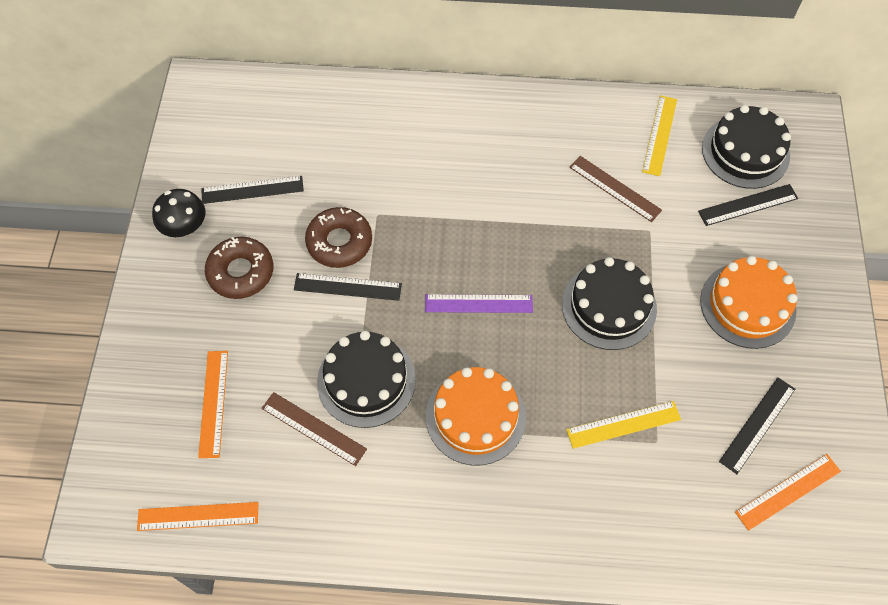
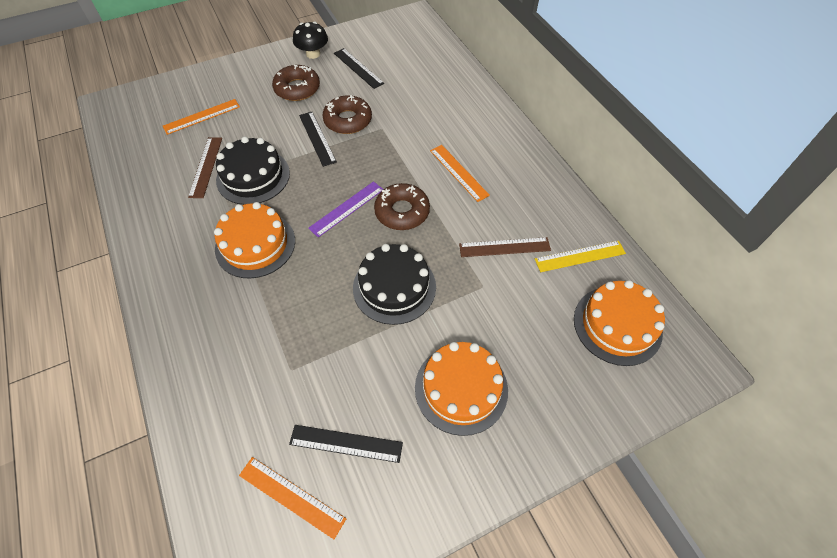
camera: 60 degrees right, 5 degrees down
orange ruler [137,502,258,531] -> orange ruler moved to [430,145,490,202]
purple ruler [425,294,533,313] -> purple ruler turned 75 degrees clockwise [308,181,383,238]
yellow ruler [566,401,681,449] -> none
brown ruler [569,156,662,222] -> brown ruler turned 75 degrees clockwise [459,237,551,257]
black ruler [698,184,798,226] -> none
black cake [702,105,791,189] -> orange cake [574,280,665,366]
none -> brown donut [374,183,430,230]

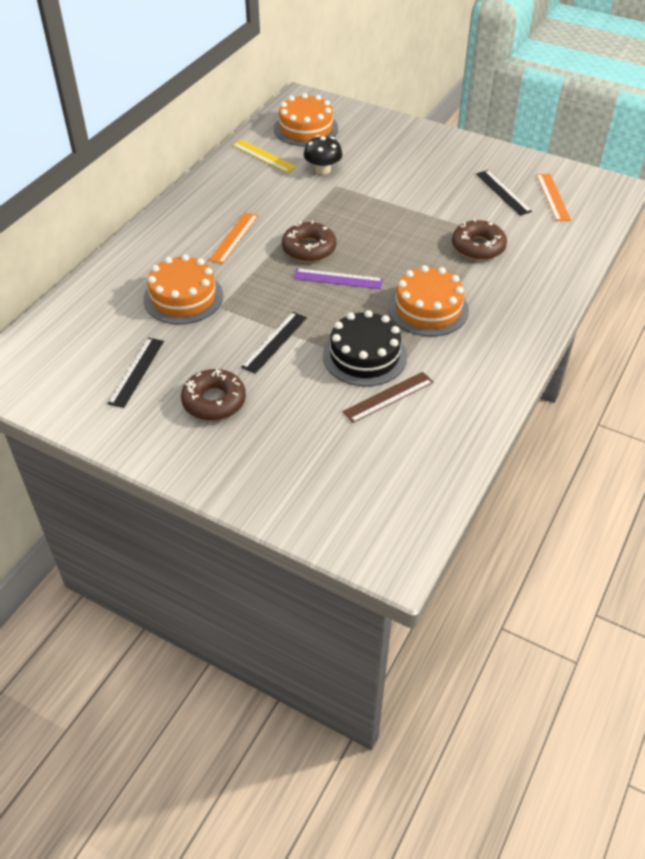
camera: 125 degrees left, 10 degrees down
orange ruler [163,99,240,135] -> none
black mushroom [293,22,328,59] -> black mushroom moved to [303,135,343,175]
brown donut [322,95,372,134] -> brown donut moved to [452,219,507,260]
black cake [353,244,436,325] -> none
orange cake [415,342,508,436] -> orange cake moved to [143,254,223,324]
brown ruler [459,237,551,257] -> none

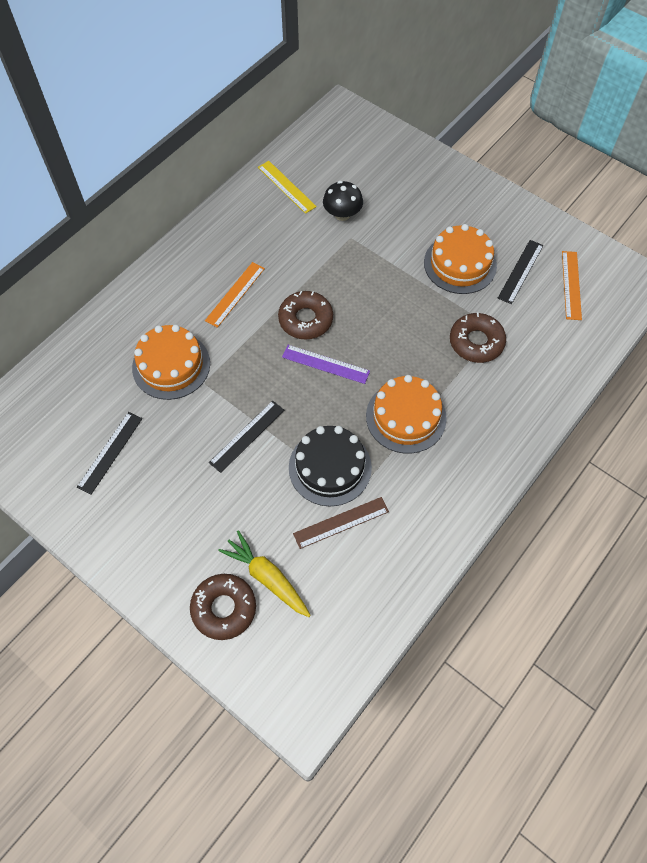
camera: 10 degrees right, 15 degrees up
brown donut [181,369,246,421] -> brown donut moved to [190,574,256,640]
orange cake [274,93,338,146] -> orange cake moved to [424,224,497,294]
black ruler [476,170,532,216] -> black ruler turned 45 degrees clockwise [498,240,544,304]
none -> yellow carrot [218,530,311,617]

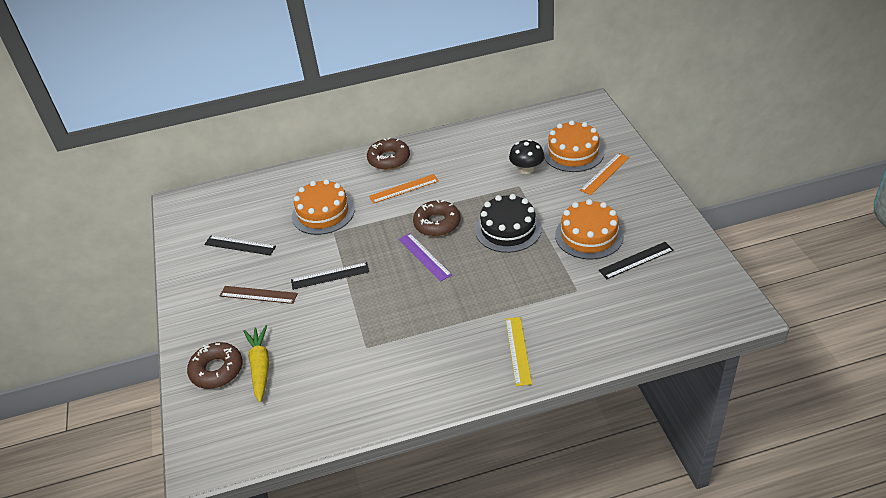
camera: 40 degrees right, 20 degrees down
black ruler [77,412,143,494] -> black ruler turned 45 degrees clockwise [204,236,276,255]
yellow ruler [258,161,317,214] -> yellow ruler moved to [506,317,532,386]
black cake [289,426,372,506] -> black cake moved to [475,194,542,253]
brown ruler [293,497,389,549] -> brown ruler moved to [220,286,298,304]
orange cake [366,375,447,454] -> orange cake moved to [543,120,604,172]
brown donut [450,313,506,363] -> brown donut moved to [367,137,410,170]
orange ruler [562,251,582,320] -> orange ruler moved to [580,153,630,195]

